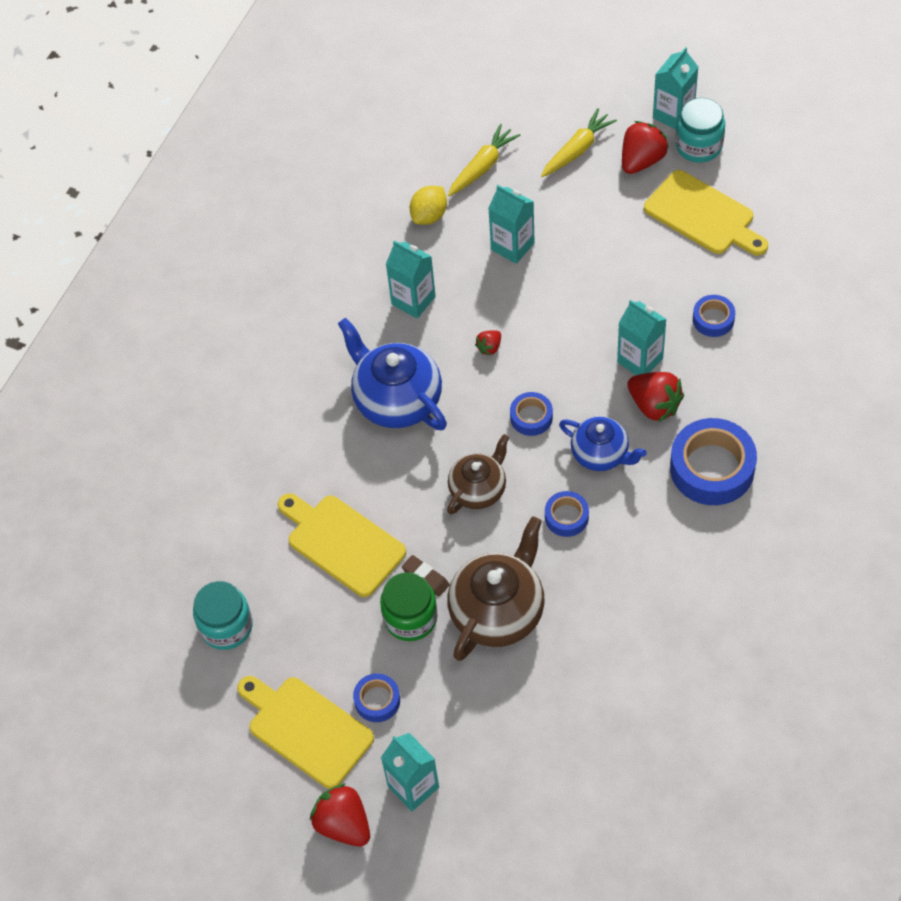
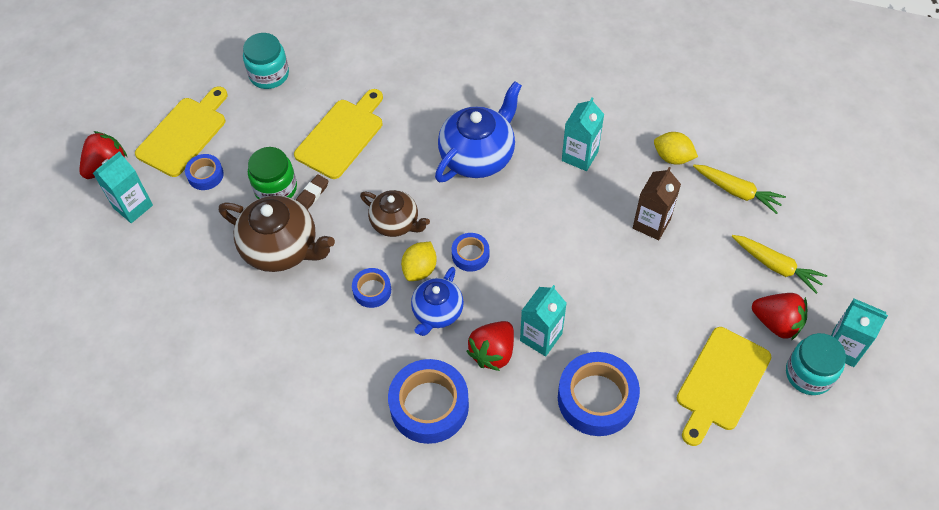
camera: 80 degrees right, 0 degrees up
red strawberry [475,330,501,356] -> none
turquoise carton [488,185,535,264] -> brown carton [633,167,681,240]
blue tape [693,295,735,337] -> blue tape [558,352,640,436], size x1.94
none -> yellow lemon [401,242,437,281]

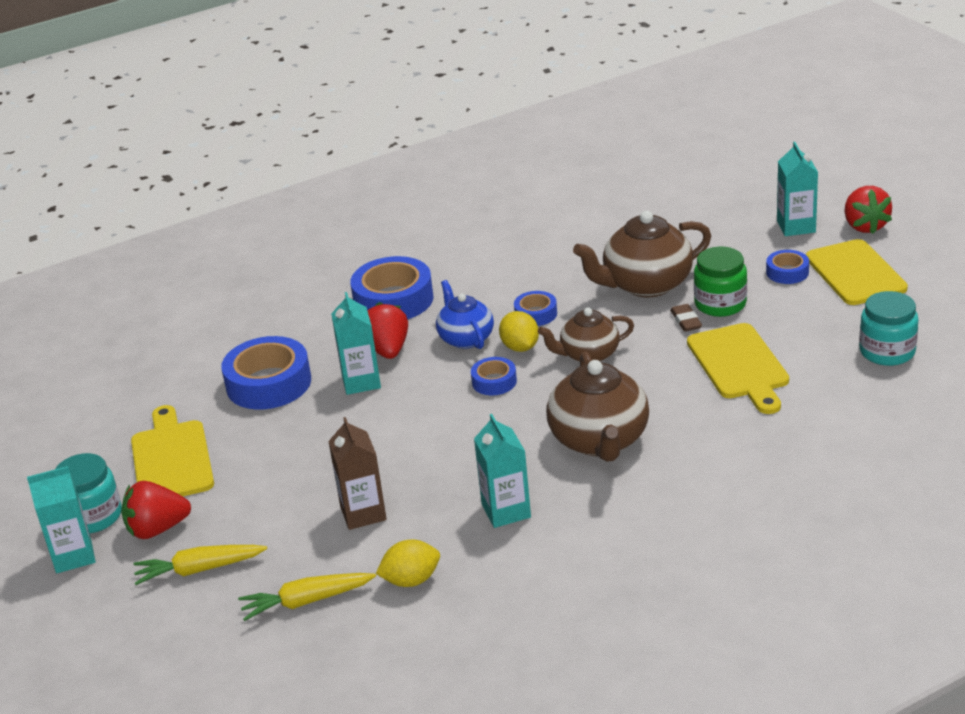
camera: 135 degrees right, 25 degrees down
blue teapot [435,81,522,182] -> brown teapot [546,352,649,462]

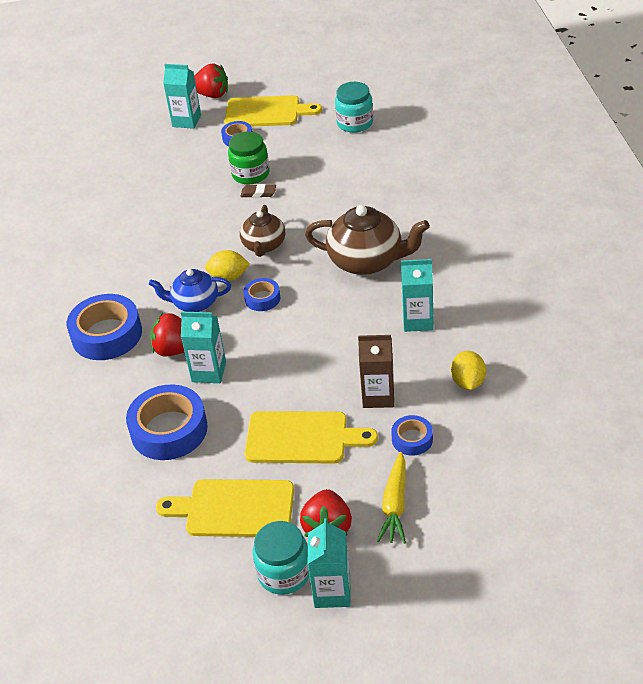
camera: 70 degrees left, 10 degrees up
yellow carrot [238,573,376,621] -> none
blue tape [514,291,557,326] -> blue tape moved to [391,415,433,456]
brown teapot [573,211,711,297] -> none
yellow cutting board [687,323,789,414] -> yellow cutting board moved to [245,411,378,464]

